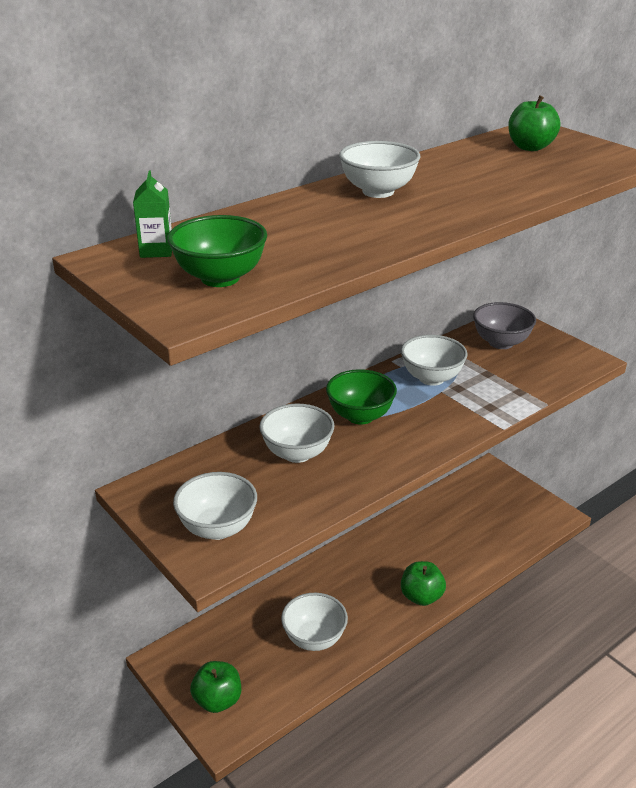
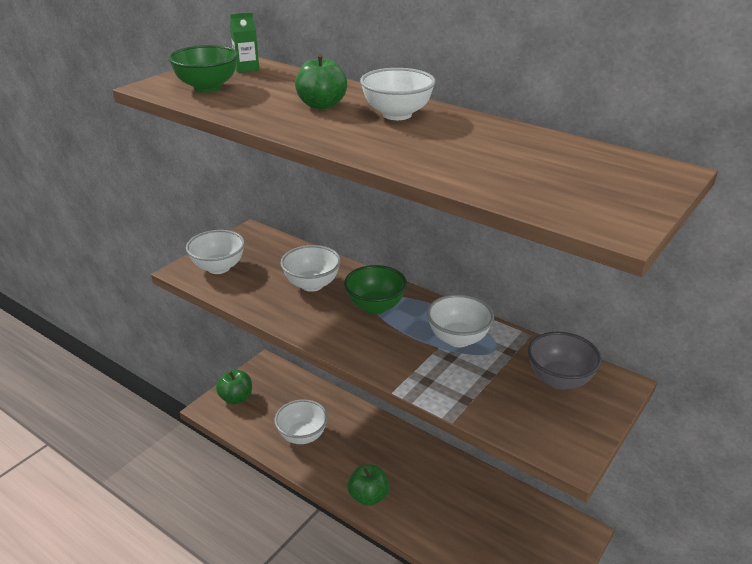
camera: 75 degrees right, 0 degrees up
green apple [508,95,561,151] -> green apple moved to [295,54,347,110]

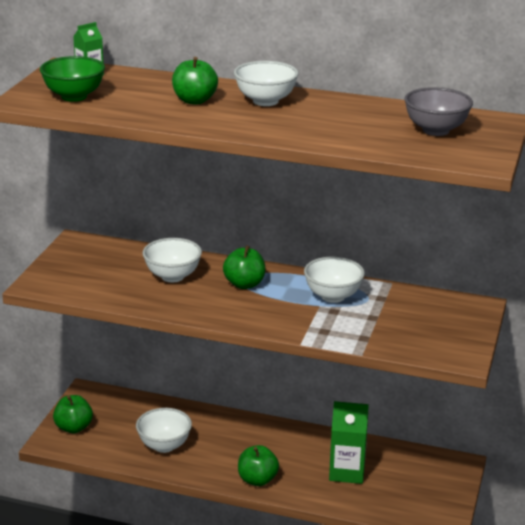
camera: 20 degrees left, 5 degrees down
white bowl [186,230,245,274] -> none
green bowl [344,265,407,314] -> green apple [223,245,265,289]
grey bowl [528,332,602,390] -> grey bowl moved to [404,87,473,136]
none -> green carton [329,401,369,484]

